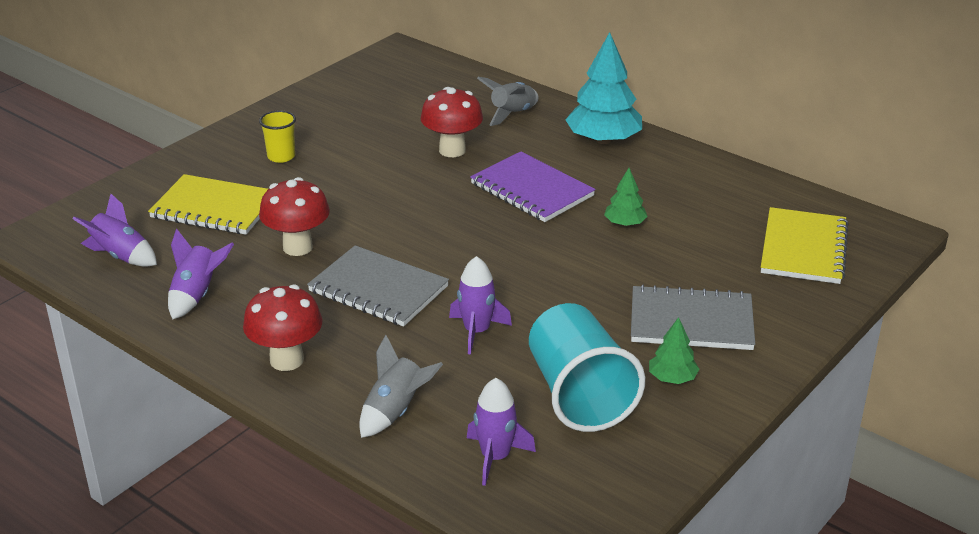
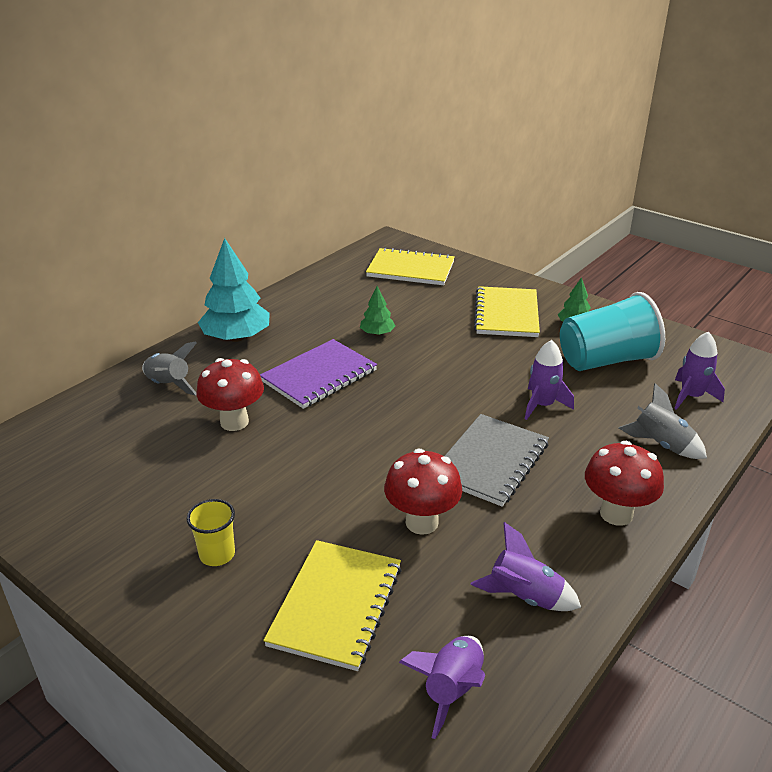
camera: 90 degrees left, 0 degrees up
grey notebook [631,285,755,350] -> yellow notebook [474,286,540,337]

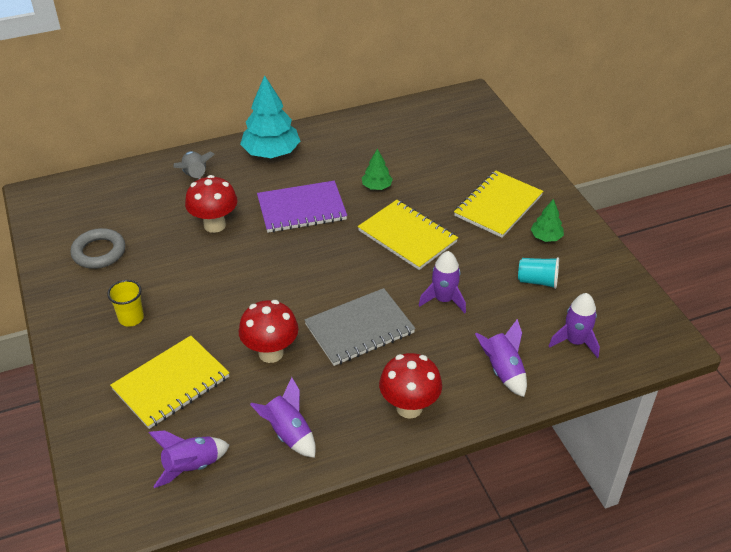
camera: 30 degrees right, 10 degrees up
yellow notebook [366,247,455,285] -> yellow notebook moved to [358,200,458,270]
turquoise cup [560,292,665,371] -> turquoise cup [518,257,559,289], size x0.49
grey rocket [619,383,707,459] -> purple rocket [475,319,527,397]
none -> grey ring [70,228,125,269]

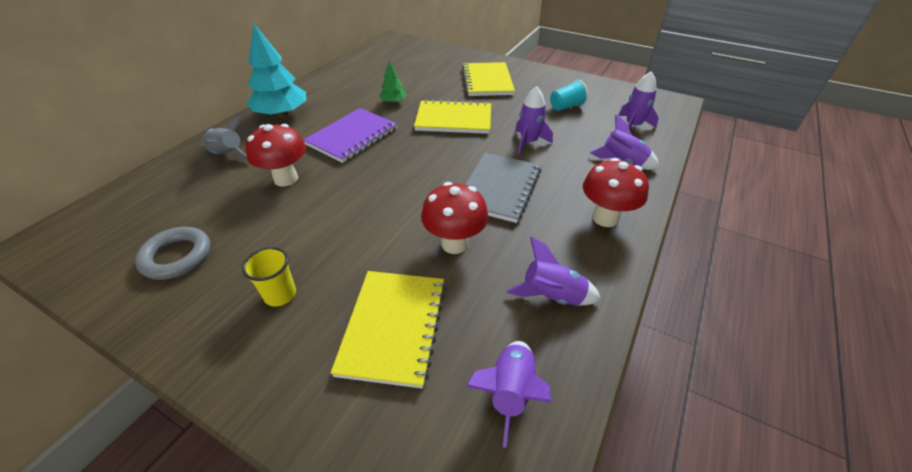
camera: 40 degrees left, 0 degrees up
green tree [531,199,564,242] -> none

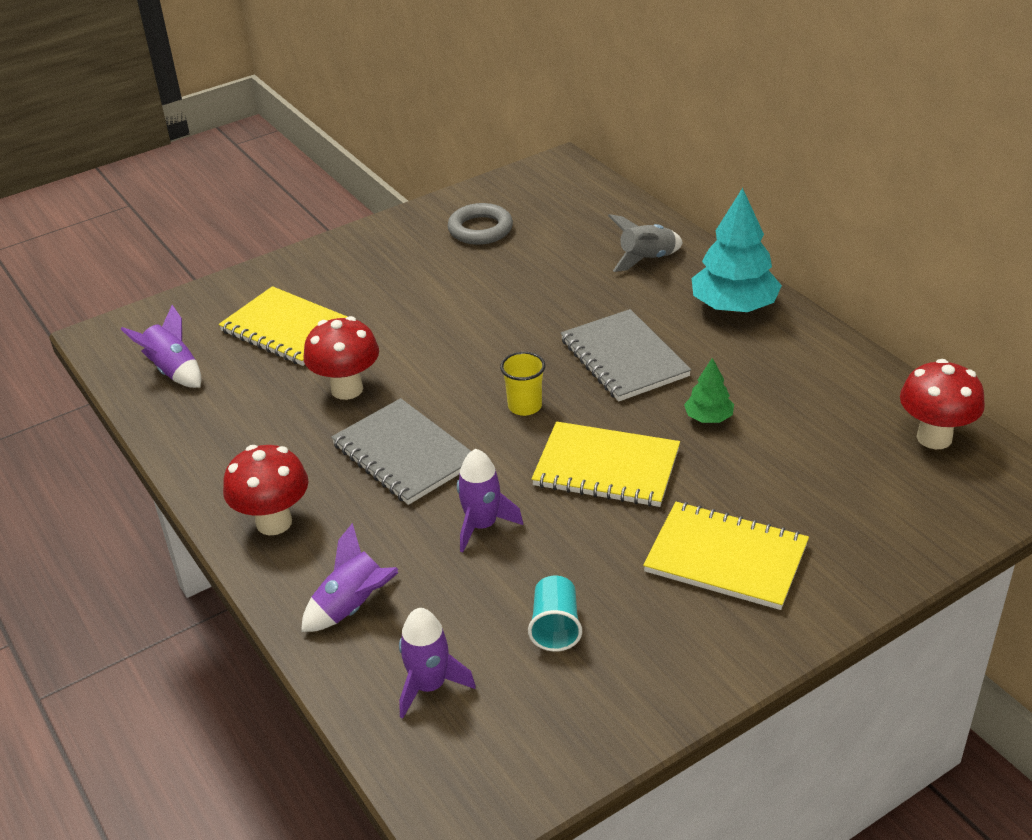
camera: 120 degrees right, 5 degrees down
yellow cup [242,247,296,306] -> yellow cup moved to [500,352,545,416]
red mushroom [245,124,306,187] -> red mushroom moved to [900,359,985,449]
purple notebook [303,108,397,163] -> grey notebook [561,309,691,401]
yellow notebook [414,99,491,134] -> yellow notebook turned 75 degrees clockwise [532,421,680,507]
purple rocket [506,237,601,306] -> none

